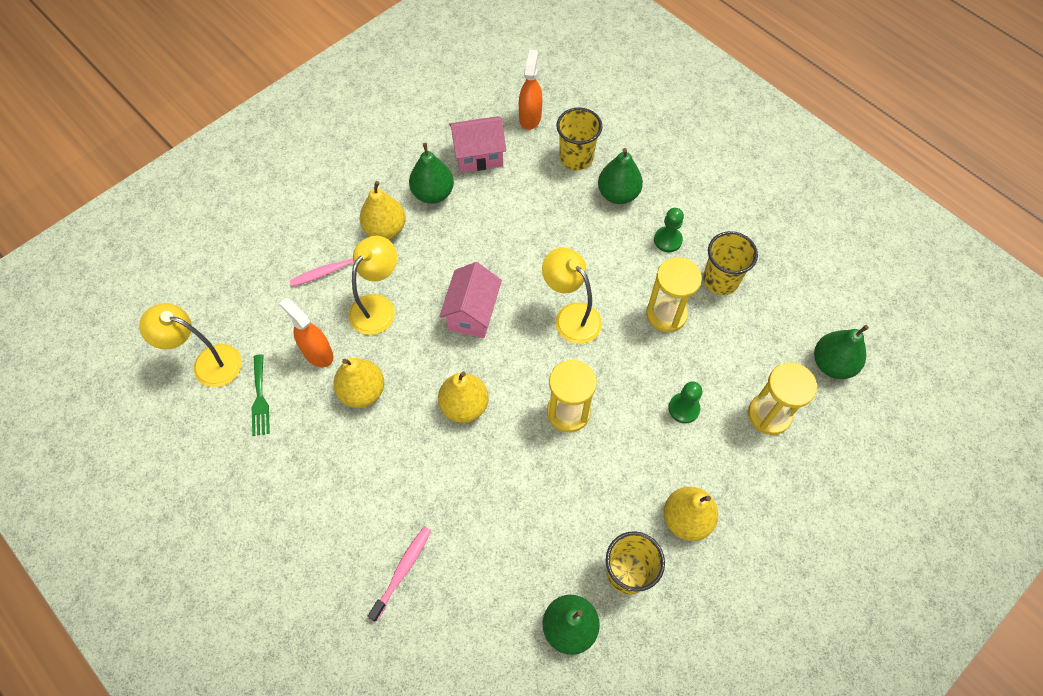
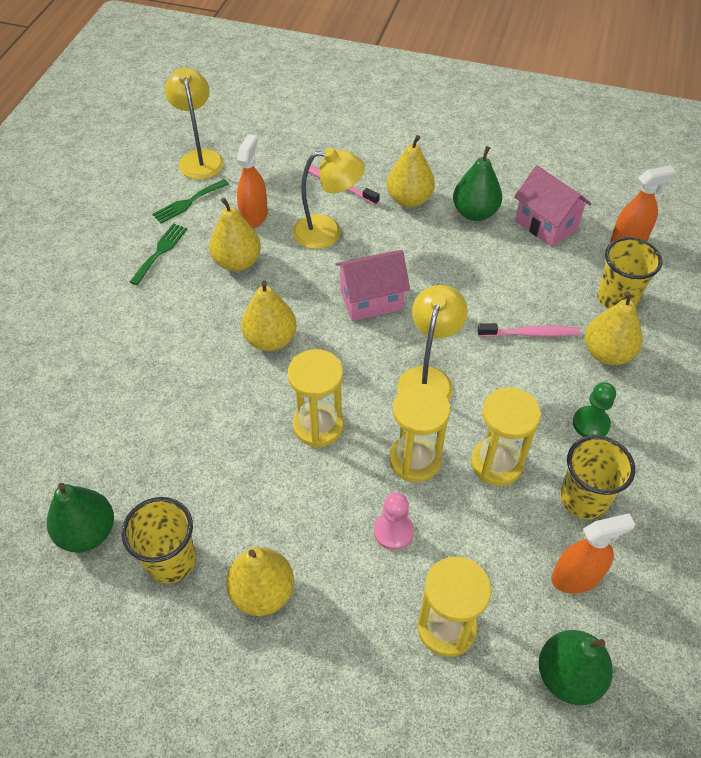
camera: 60 degrees right, 10 degrees down
pink toothbrush [367,526,431,622] -> pink toothbrush moved to [478,323,580,337]
green pear [598,148,643,204] -> yellow pear [585,291,643,365]
green pawn [668,382,702,423] -> pink pawn [374,492,414,550]
none -> green fork [130,223,187,285]
none -> yellow hourglass [389,384,450,482]
none -> orange spray bottle [551,513,635,594]

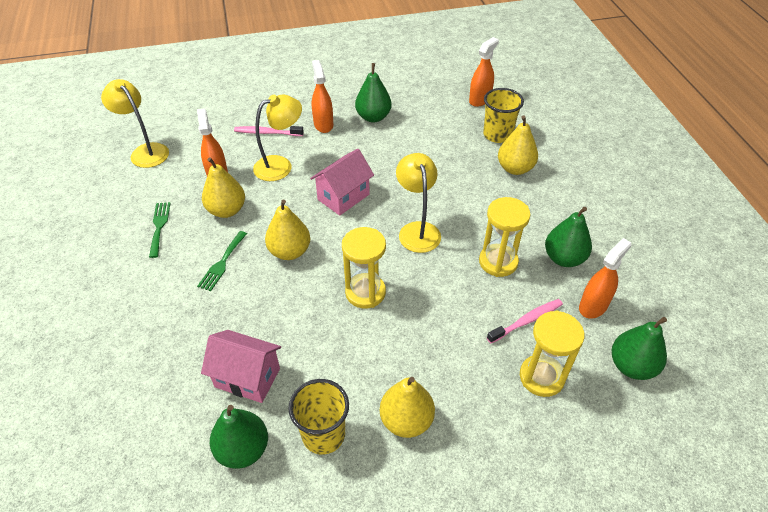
camera: 30 degrees left, 5 degrees down
green fork [152,179,229,224] -> green fork moved to [197,231,247,291]
pink pawn [374,492,414,550] -> none
yellow pear [387,135,435,208] -> orange spray bottle [312,60,333,133]
yellow hourglass [389,384,450,482] -> none
pink toothbrush [478,323,580,337] -> pink toothbrush moved to [487,299,563,343]
pink house [514,165,591,247] -> pink house moved to [201,330,281,403]
yellow cup [560,435,635,519] -> green pear [545,207,592,267]
green pawn [573,382,616,437] -> none

